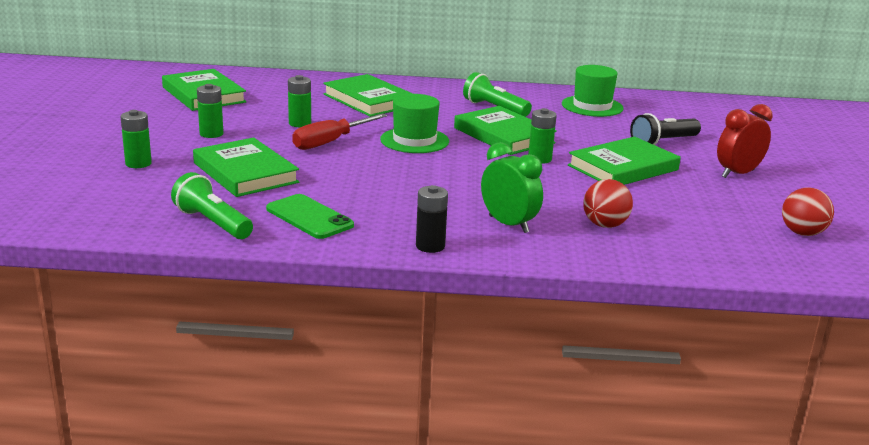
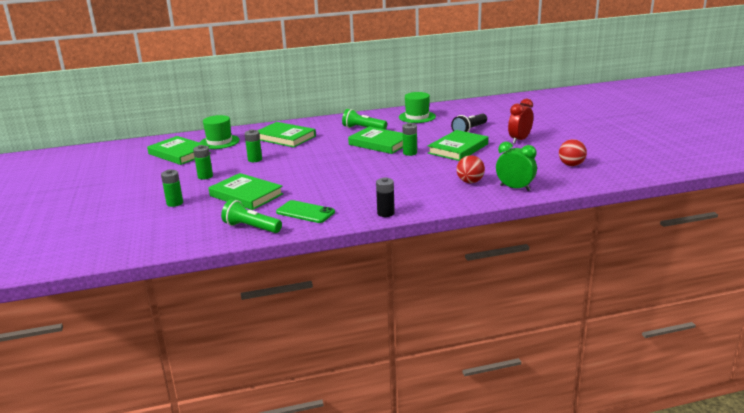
camera: 15 degrees left, 0 degrees up
red screwdriver [292,113,387,150] -> none
green hat [380,94,449,153] -> green hat moved to [200,115,240,149]
green clock [481,142,543,233] -> green clock moved to [496,142,537,191]

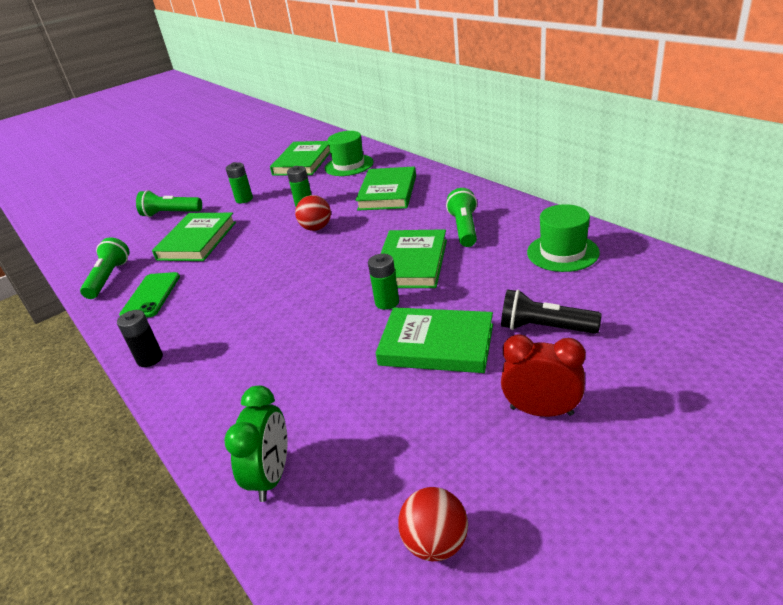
camera: 70 degrees right, 10 degrees up
green battery [161,169,183,207] -> green flashlight [136,190,202,217]
red ball [457,155,485,183] -> red ball moved to [295,195,331,231]

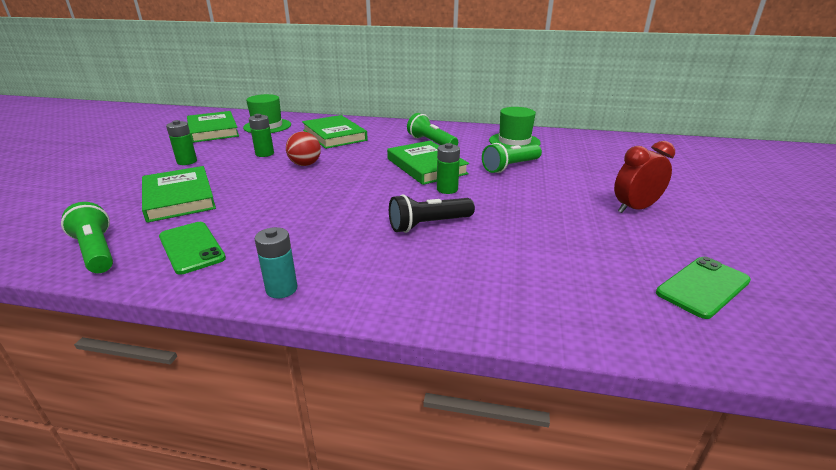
camera: 45 degrees left, 5 degrees down
black battery [117,310,163,367] -> turquoise battery [255,227,297,298]
green flashlight [136,190,202,217] -> green flashlight moved to [482,143,542,173]
green clock [224,386,288,502] -> none
green book [375,307,493,373] -> none
red ball [398,487,468,561] -> green phone [656,257,751,319]
black flashlight [501,289,602,334] -> black flashlight moved to [389,194,475,233]

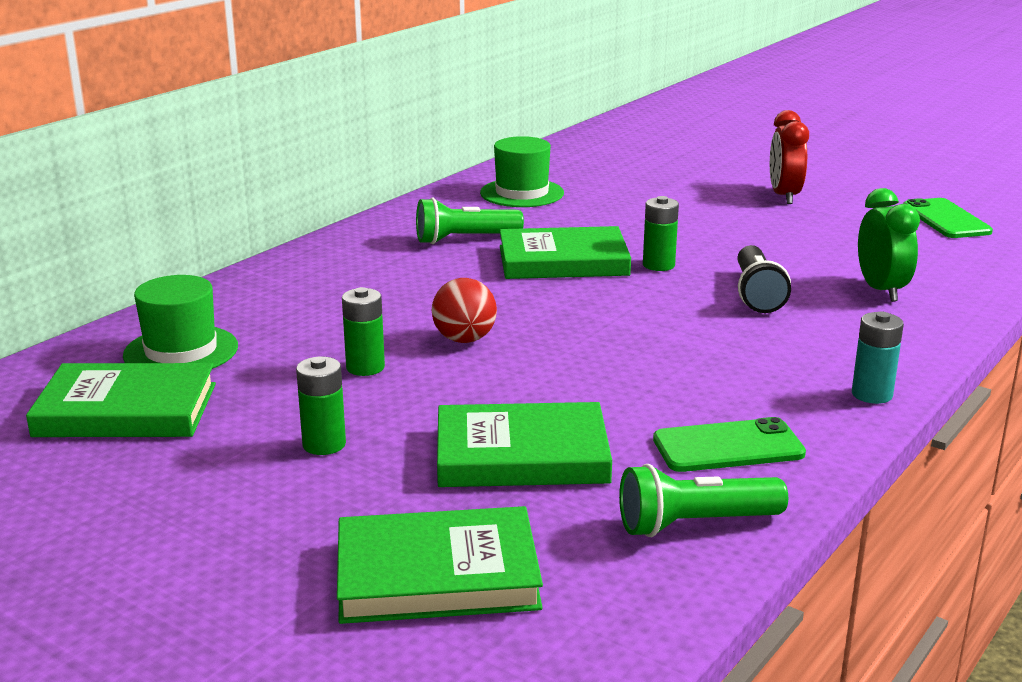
camera: 65 degrees left, 5 degrees down
green book [302,115,368,149] -> green book moved to [337,506,543,624]
green flashlight [482,143,542,173] -> none
none -> green clock [858,188,920,302]

